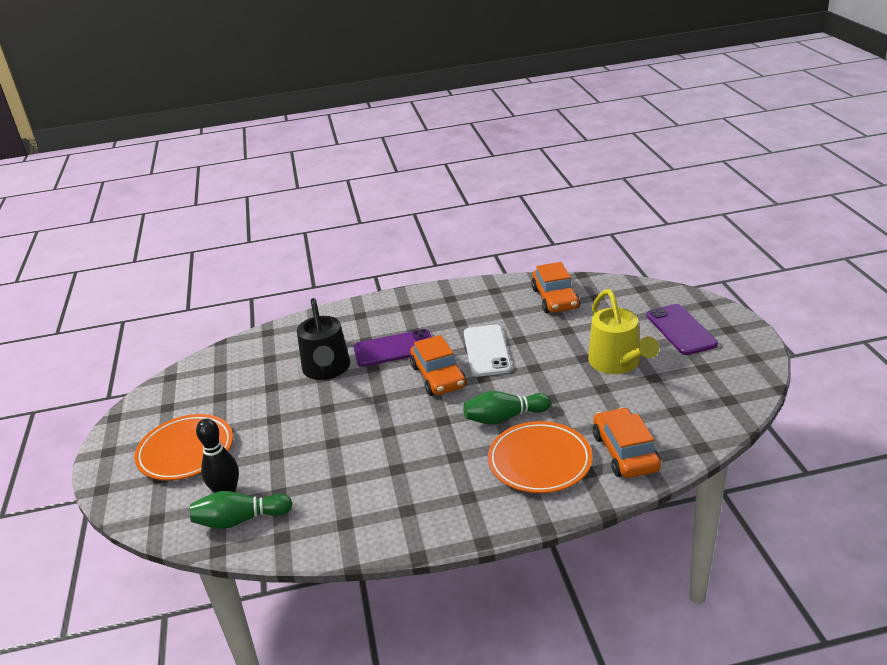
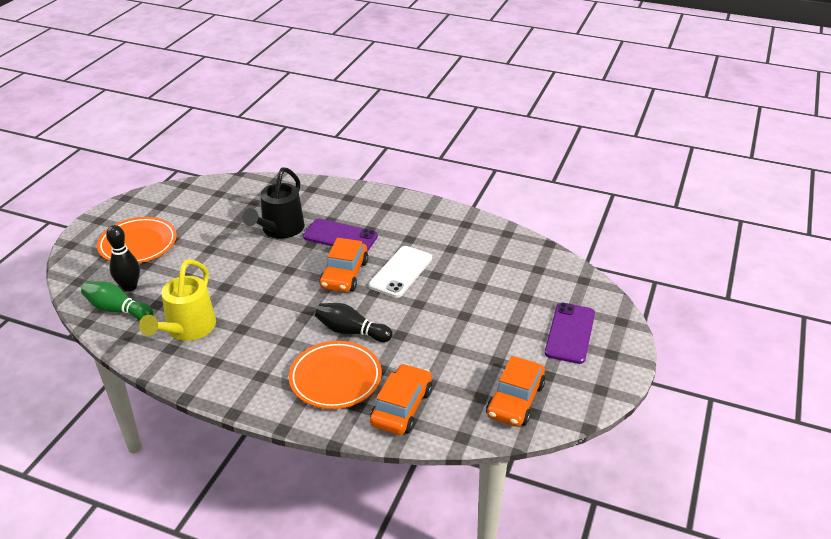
camera: 30 degrees right, 5 degrees up
green bowling pin [463,391,551,425] -> black bowling pin [315,303,393,342]
orange car [531,262,580,313] -> orange car moved to [486,356,545,427]
yellow watering can [588,289,659,374] -> yellow watering can moved to [139,259,216,341]

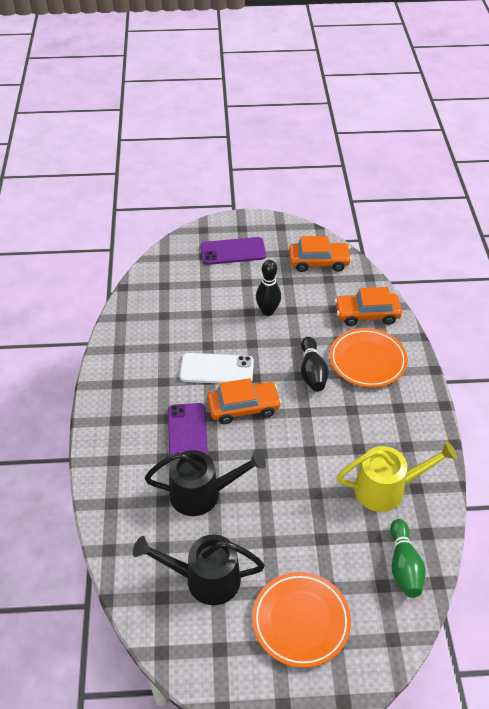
camera: 115 degrees left, 10 degrees up
black bowling pin [106,225,140,292] -> black bowling pin moved to [256,260,281,316]
none -> black watering can [133,535,265,605]

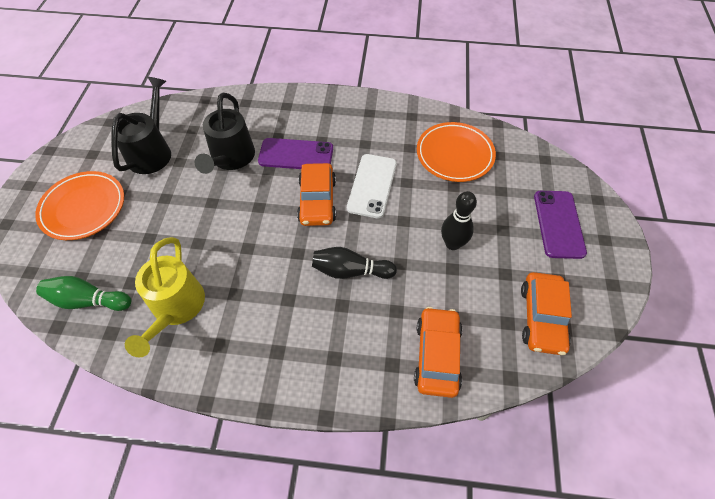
camera: 100 degrees right, 10 degrees up
orange plate [329,328,408,388] -> orange plate moved to [417,122,496,182]

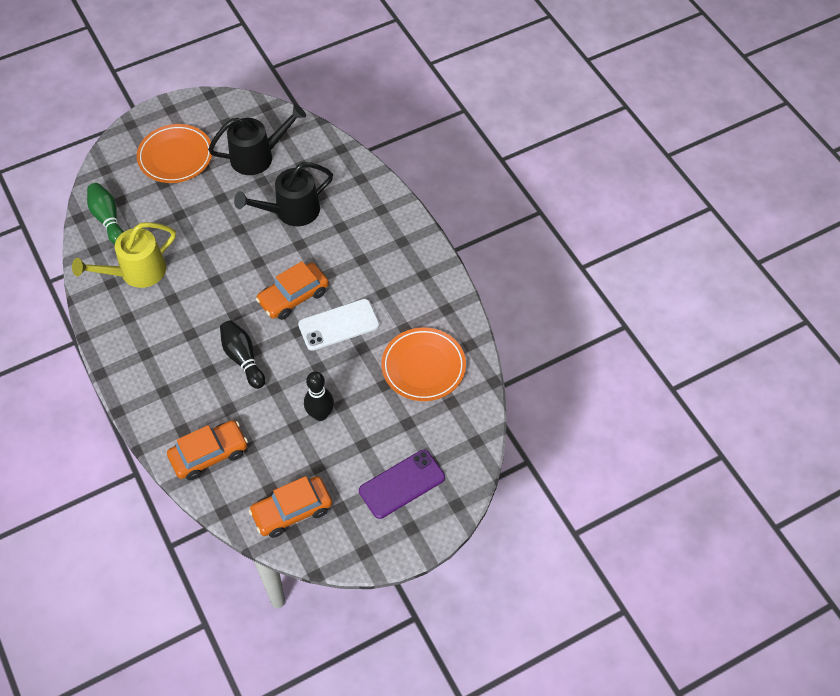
camera: 55 degrees right, 0 degrees up
purple phone [258,138,333,169] -> none

